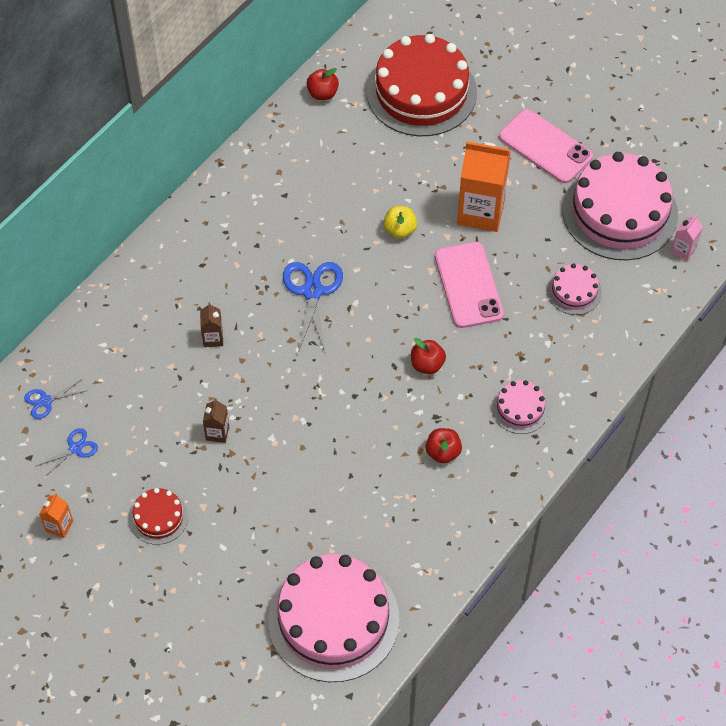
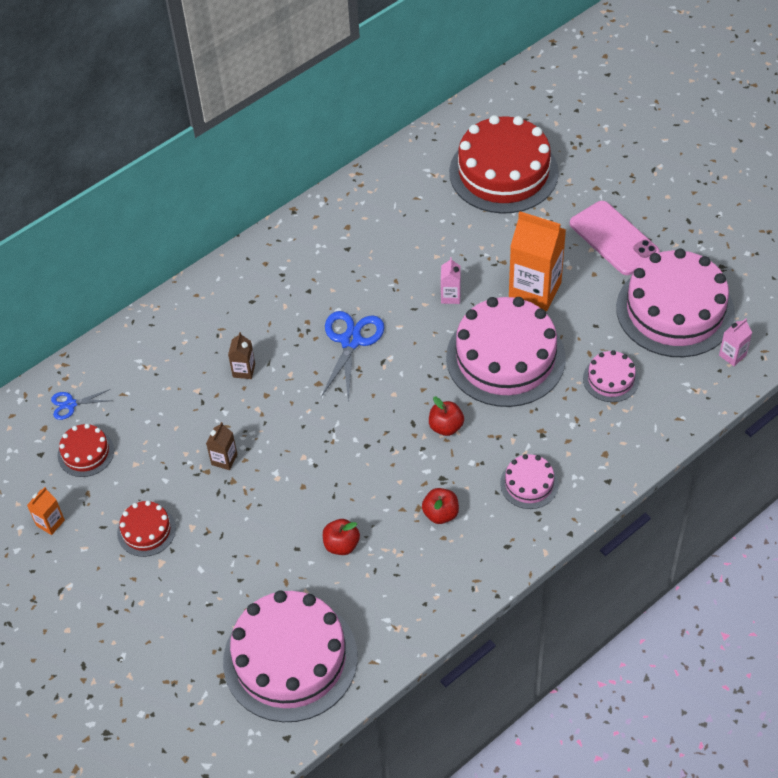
camera: 15 degrees right, 5 degrees down
blue scissors [37,428,98,478] -> red cake [57,424,114,477]
red apple [306,68,339,100] -> red apple moved to [323,519,360,555]
yellow apple [383,206,417,239] -> pink carton [441,257,461,304]
pink phone [435,242,504,328] -> pink cake [446,297,566,407]

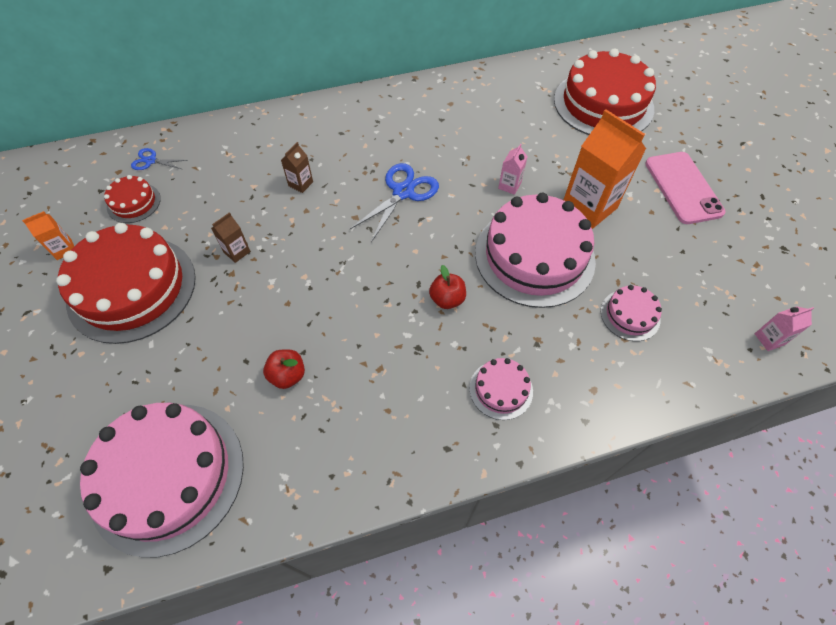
camera: 20 degrees right, 5 degrees up
red cake [117,501,176,557] -> red cake [56,223,196,344], size x2.17
red apple [422,488,459,524] -> none
pink cake [616,248,735,357] -> none

